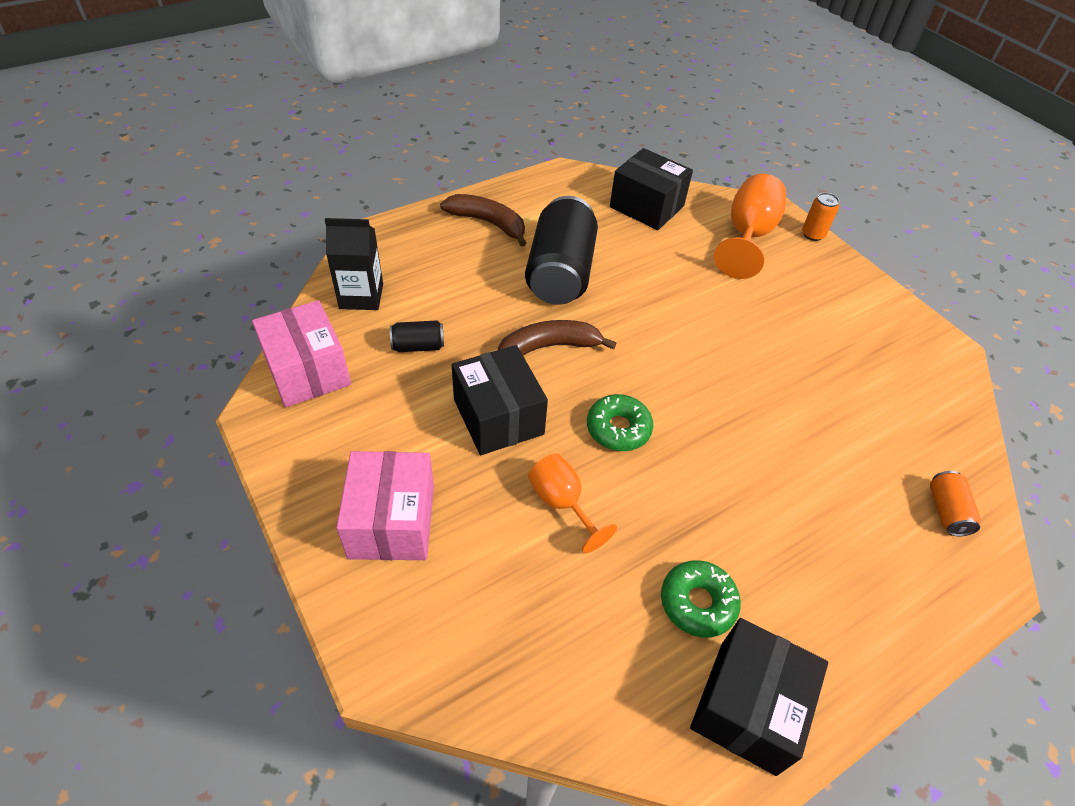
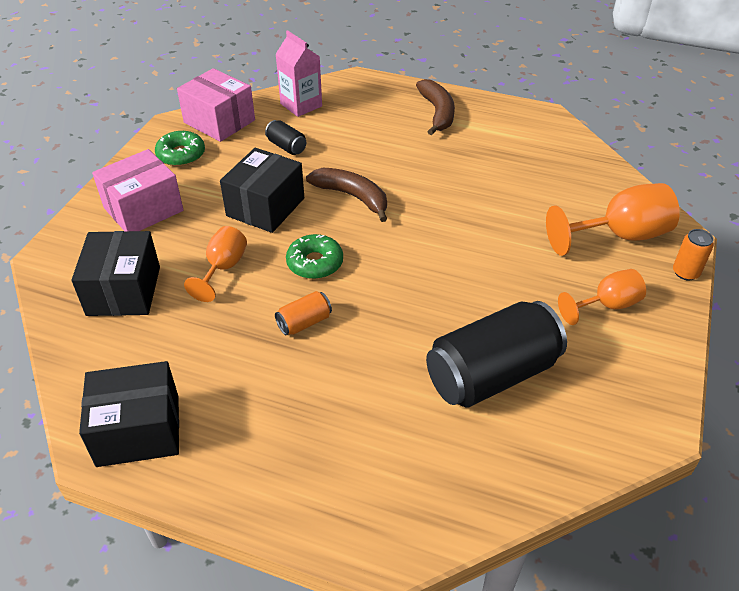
camera: 55 degrees right, 5 degrees down
pink box [252,300,351,407] -> pink box turned 75 degrees counterclockwise [177,68,255,142]
black carton [325,218,383,310] -> pink carton [275,30,322,117]
black can [525,196,598,305] -> black can moved to [426,301,567,408]
black box [610,148,693,230] -> black box moved to [72,231,160,316]
green donut [661,560,741,638] -> green donut moved to [155,131,205,166]
orange can [930,471,981,536] -> orange can moved to [275,291,332,335]
none -> orange goblet [558,269,646,325]

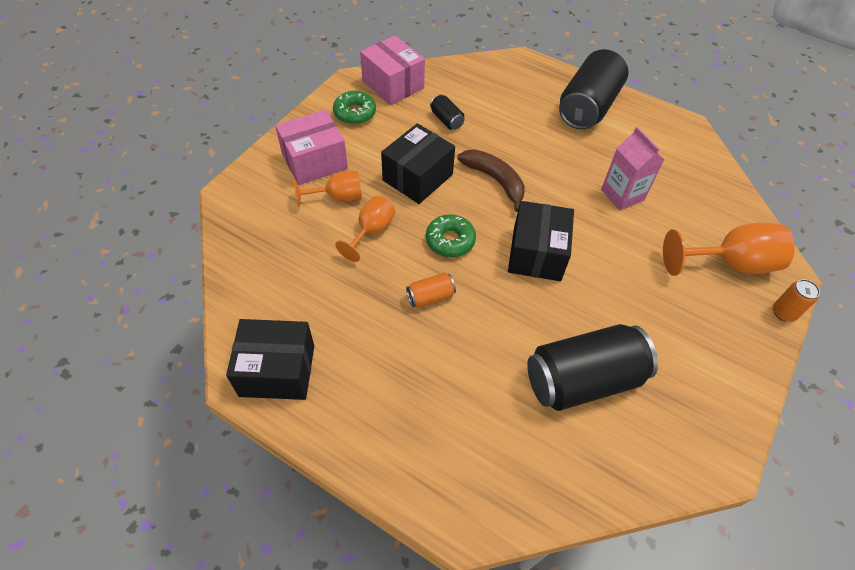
camera: 10 degrees right, 10 degrees up
black box [72,231,160,316] -> black box moved to [508,201,574,281]
pink carton [275,30,322,117] -> pink carton moved to [601,127,664,211]
brown banana [416,79,455,135] -> black can [559,49,629,130]
orange goblet [558,269,646,325] -> orange goblet moved to [294,171,362,207]

